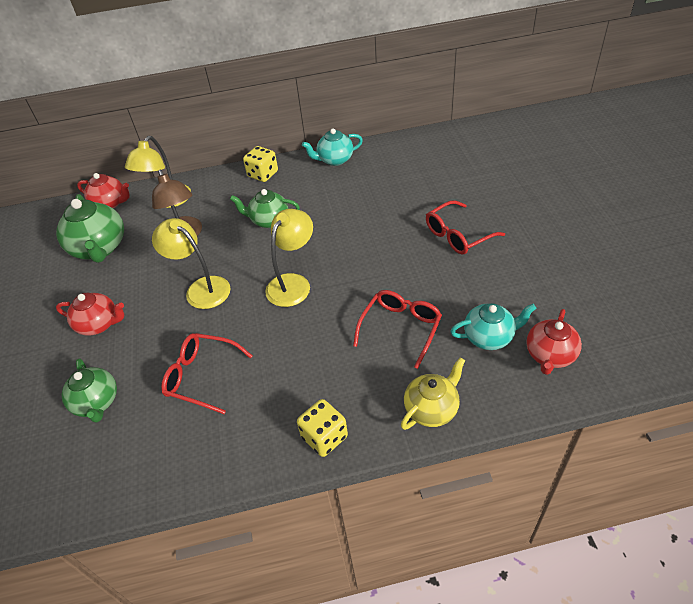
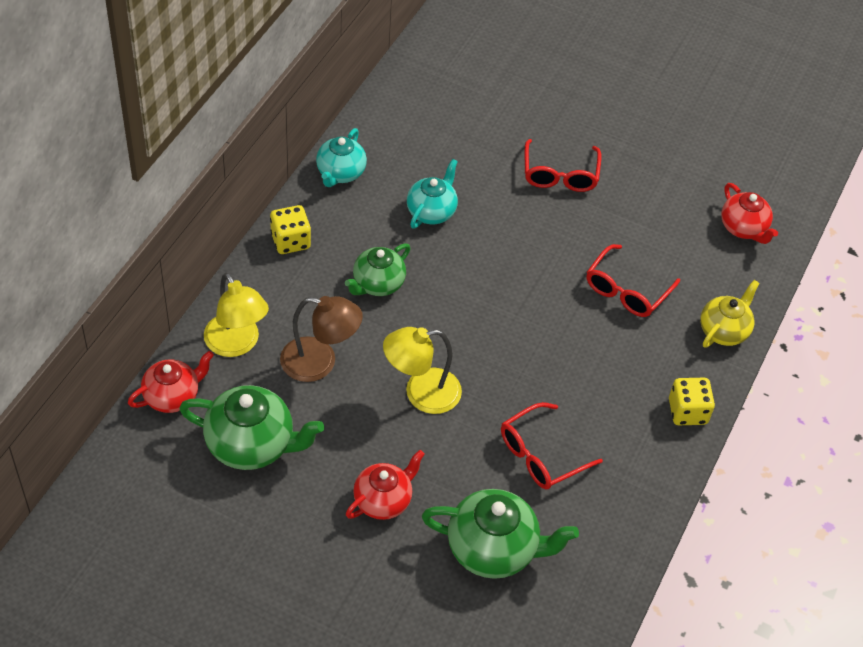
camera: 60 degrees left, 5 degrees up
green teapot [61,358,117,423] -> green teapot [422,489,579,579], size x1.54
yellow lamp [265,209,313,307] -> none
red glasses [353,290,442,369] -> red glasses turned 120 degrees counterclockwise [586,244,680,317]
yellow teapot [401,357,465,430] -> yellow teapot turned 45 degrees clockwise [700,280,759,348]
turquoise teapot [450,303,536,350] -> turquoise teapot moved to [407,159,458,228]

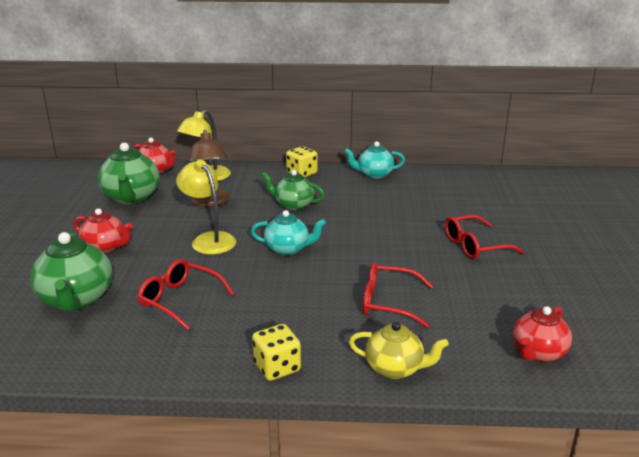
camera: 70 degrees right, 25 degrees down
turquoise teapot [407,159,458,228] -> turquoise teapot moved to [251,210,326,255]

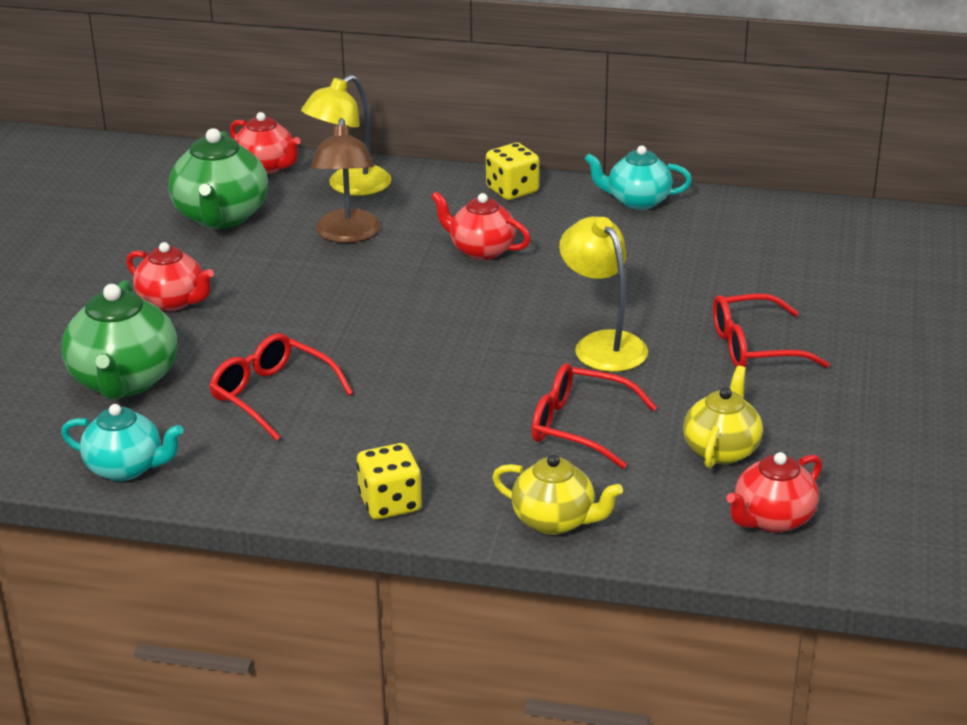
camera: 10 degrees right, 5 degrees up
yellow lamp [176,160,236,255] -> yellow lamp moved to [559,216,648,372]
turquoise teapot [251,210,326,255] -> turquoise teapot moved to [61,404,184,481]
green teapot [262,170,325,210] -> red teapot [431,191,530,260]
none -> yellow teapot [683,366,763,468]

